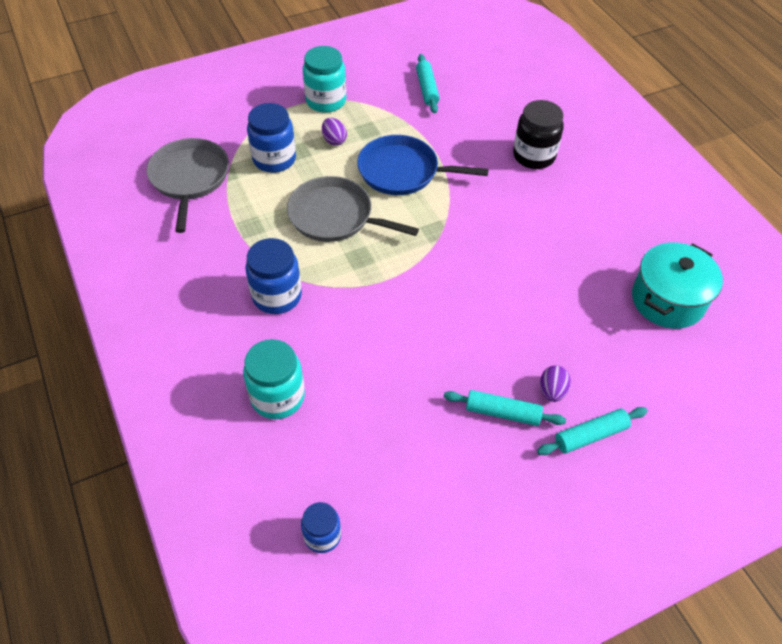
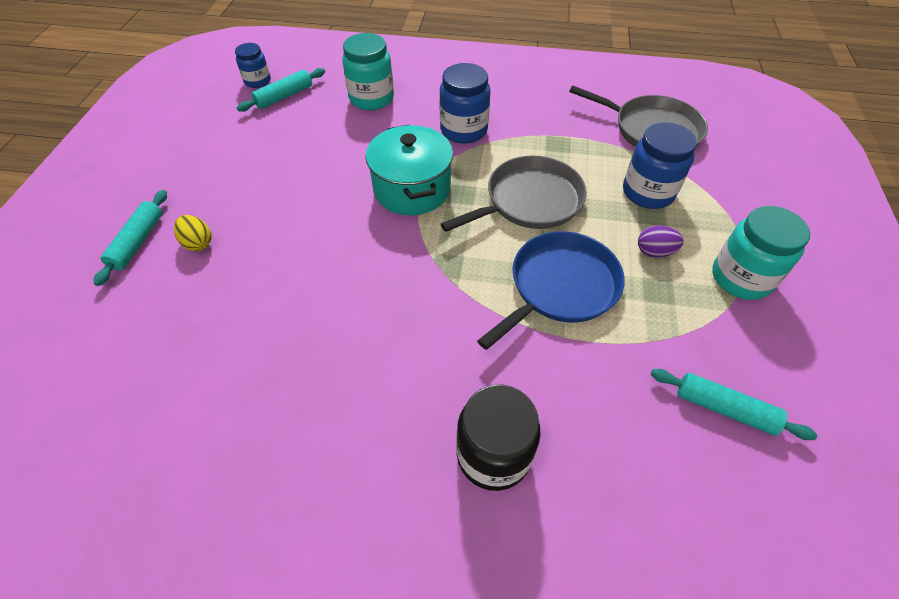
camera: 125 degrees right, 0 degrees up
turquoise rolling pin [444,390,566,426] -> turquoise rolling pin moved to [237,68,325,112]
purple egg [540,365,571,402] -> yellow egg [174,215,211,251]
turquoise pot [632,242,723,329] -> turquoise pot moved to [366,125,453,215]

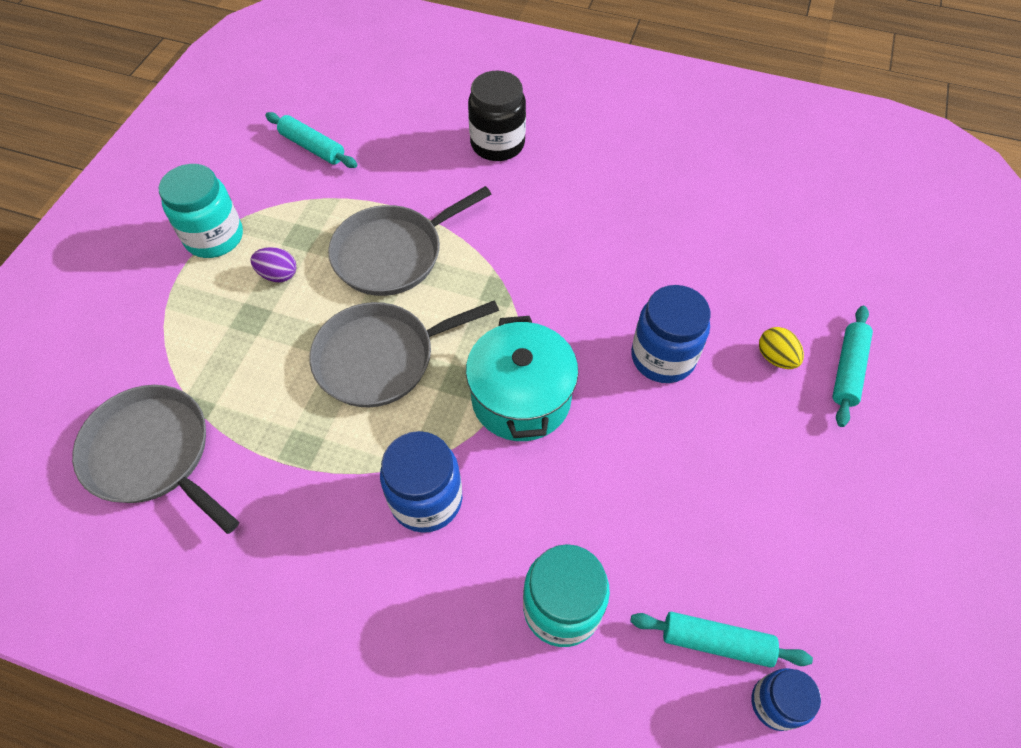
camera: 170 degrees left, 5 degrees up
turquoise rolling pin [237,68,325,112] -> turquoise rolling pin turned 45 degrees clockwise [630,612,813,668]
blue pan [477,231,625,350] -> grey pan [328,186,491,296]
blue jar [623,122,697,209] -> blue jar moved to [631,285,710,383]

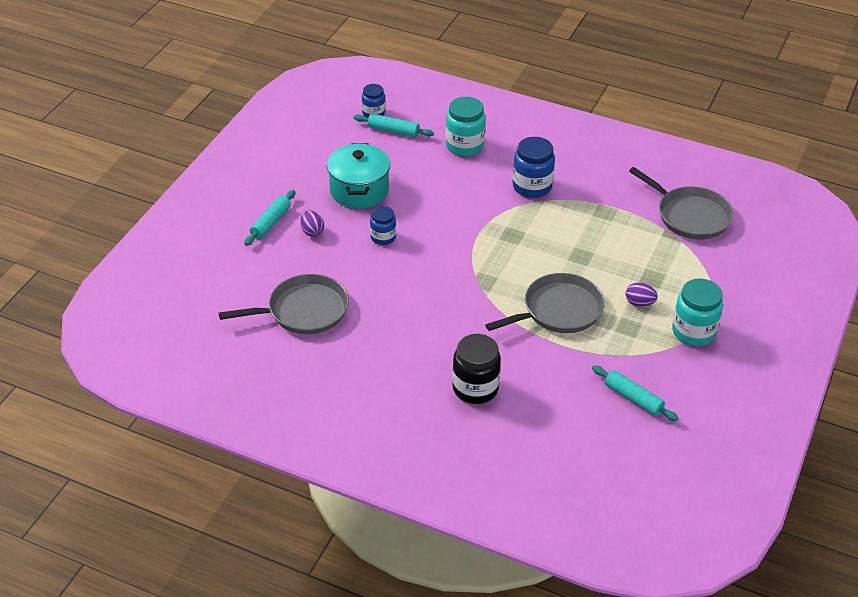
camera: 175 degrees left, 15 degrees down
grey pan [310,300,499,407] -> grey pan moved to [219,274,349,334]
turquoise pot [466,316,578,441] -> turquoise pot moved to [327,143,390,209]
blue jar [631,285,710,383] -> blue jar [370,206,396,245], size x0.61
yellow egg [759,327,804,369] -> purple egg [300,211,324,237]

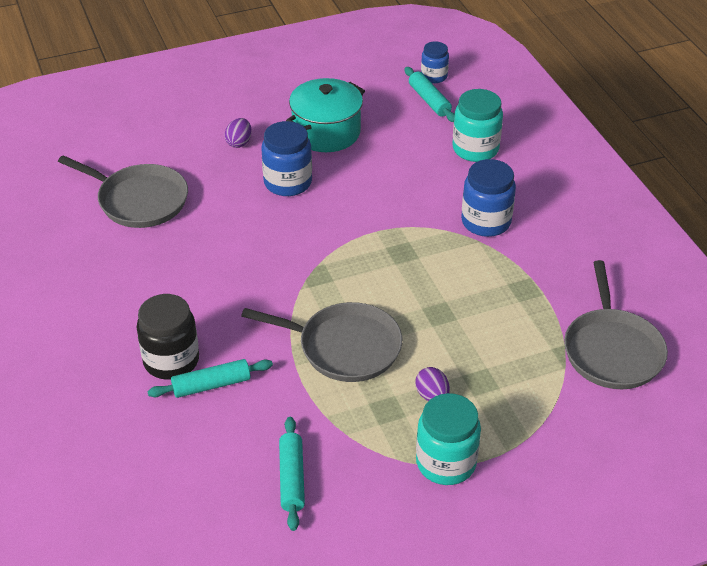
camera: 45 degrees right, 0 degrees up
turquoise rolling pin [244,190,295,246] -> turquoise rolling pin moved to [147,359,273,398]
blue jar [370,206,396,245] -> blue jar [261,121,312,196], size x1.63

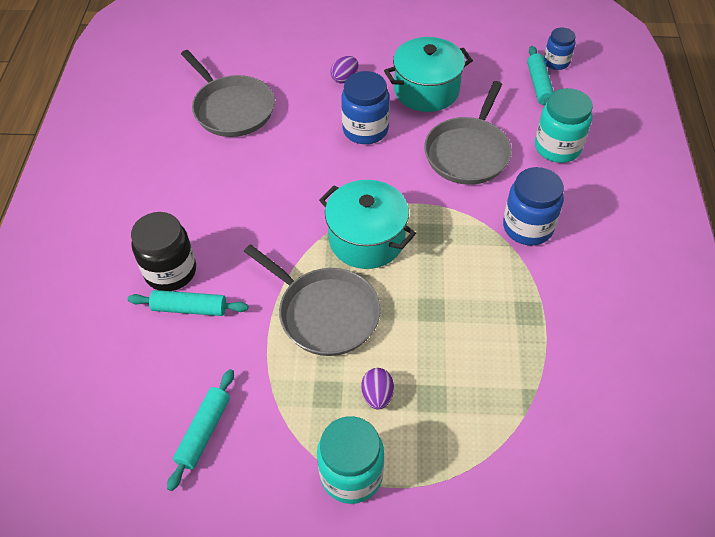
camera: 25 degrees right, 10 degrees up
grey pan [564,260,668,389] -> grey pan moved to [424,81,512,185]
none -> turquoise pot [319,180,416,269]

